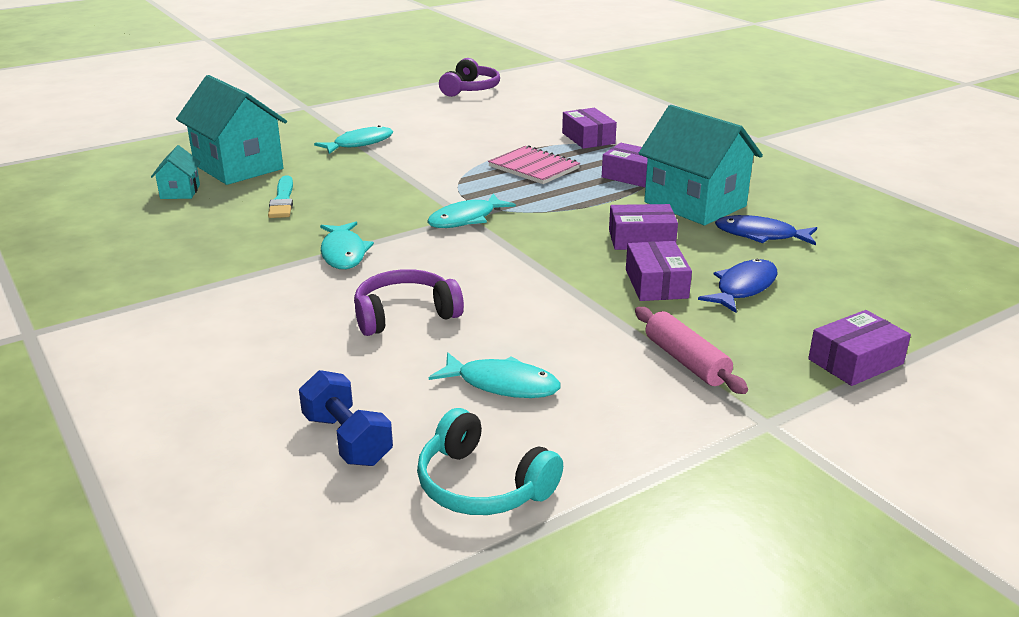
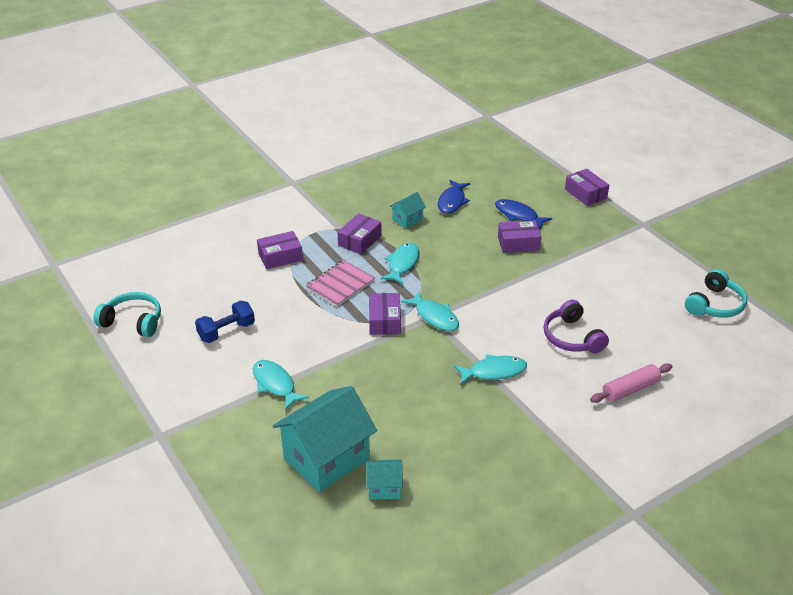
camera: 90 degrees left, 10 degrees up
turquoise brush [268,175,293,218] -> none
blue dumbbell [299,370,393,466] -> blue dumbbell moved to [195,300,255,343]
turquoise fish [429,352,561,398] -> turquoise fish moved to [380,243,420,284]
purple headphones [439,58,500,97] -> turquoise headphones [94,292,161,337]
purple box [609,204,678,250] -> purple box moved to [369,293,401,335]
pink rolling pin [635,307,748,394] -> pink rolling pin moved to [590,363,672,403]
turquoise house [639,105,763,225] -> turquoise house [390,192,426,229], size x0.47

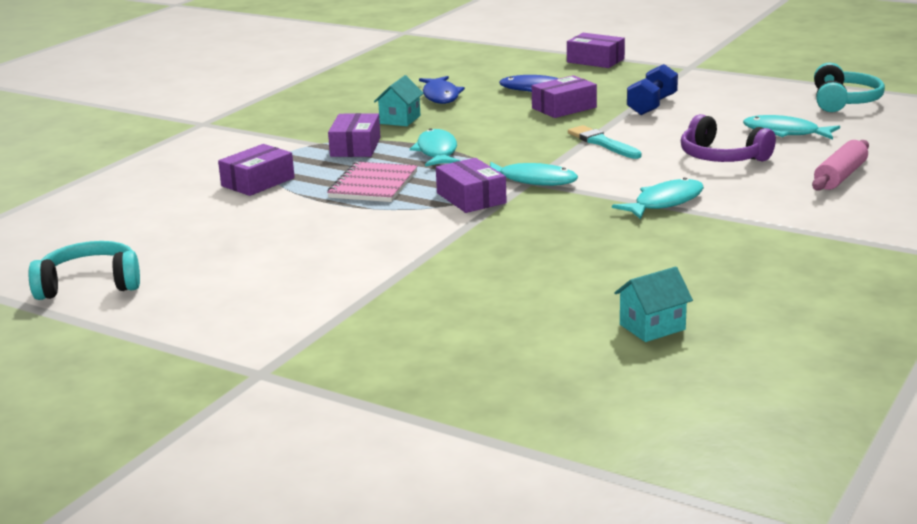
camera: 25 degrees left, 15 degrees down
blue dumbbell [195,300,255,343] -> blue dumbbell moved to [627,64,678,115]
turquoise fish [253,360,309,410] -> turquoise fish moved to [743,115,840,140]
turquoise house [273,386,377,492] -> none
none -> turquoise brush [568,125,642,159]

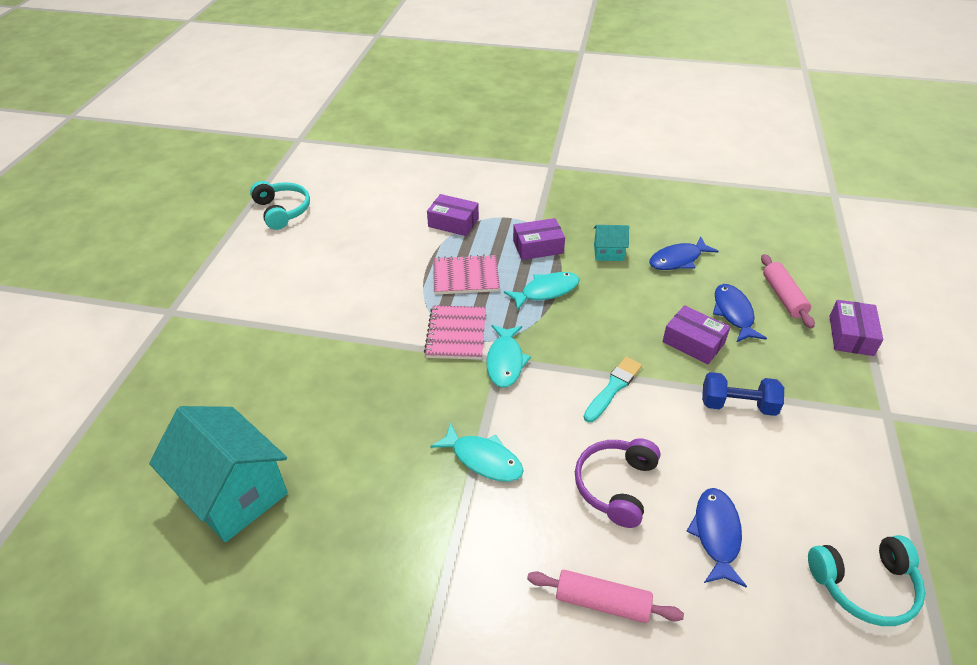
camera: 70 degrees right, 20 degrees up
purple box [436,158,507,213] -> pink notebook [424,305,486,360]
turquoise house [614,267,693,342] -> turquoise house [149,406,288,542], size x2.13
turquoise fish [743,115,840,140] -> blue fish [687,488,747,587]
none -> pink rolling pin [761,254,815,328]

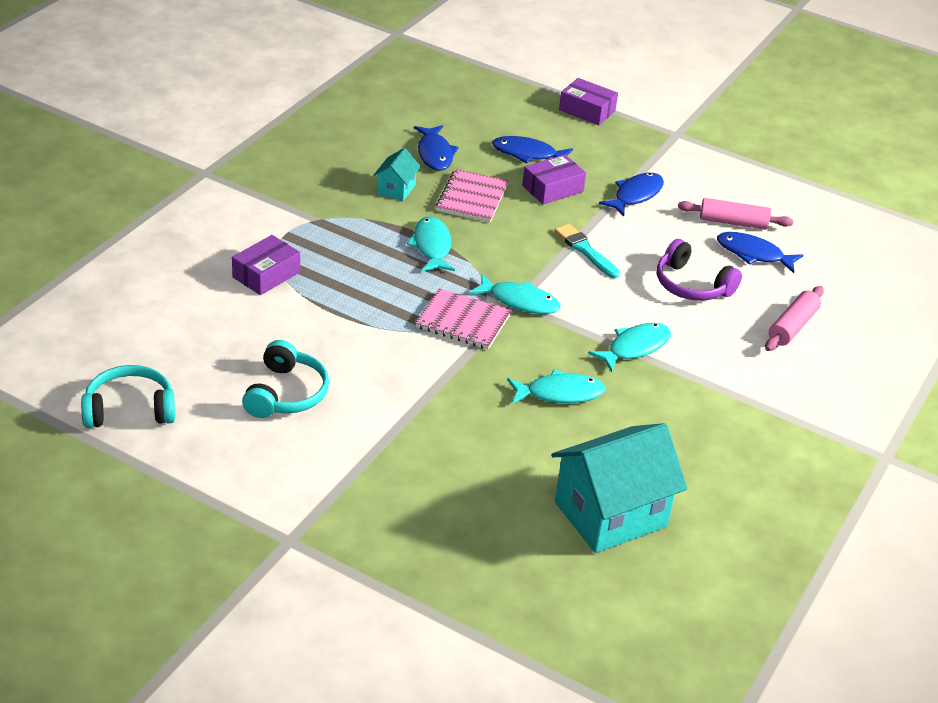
camera: 75 degrees left, 5 degrees down
pink notebook [433,254,500,294] -> pink notebook moved to [436,169,509,222]
purple box [513,218,565,260] -> none
blue dumbbell [702,372,784,416] -> blue fish [599,173,664,216]
pink rolling pin [761,254,815,328] -> pink rolling pin moved to [678,198,793,230]
turquoise headphones [808,535,925,626] -> turquoise headphones moved to [242,340,329,418]
none -> turquoise fish [507,369,606,404]

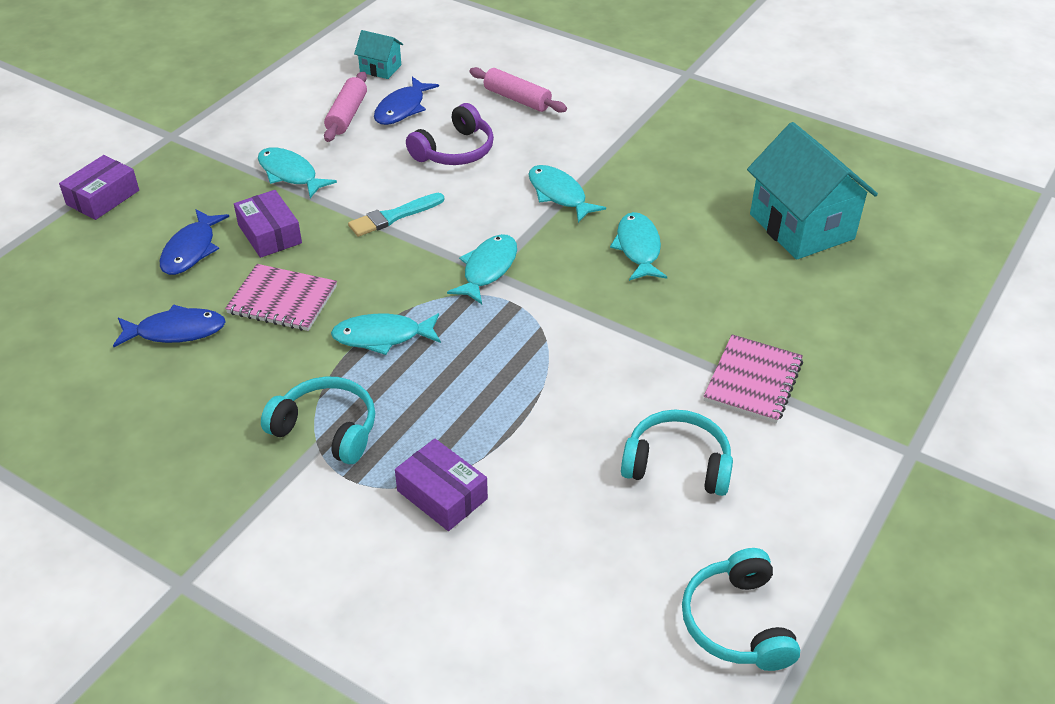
camera: 85 degrees left, 5 degrees up
turquoise house [373,148,421,201] -> turquoise house moved to [354,30,403,79]
pink notebook [415,288,511,349] -> pink notebook moved to [704,334,803,423]
blue fish [599,173,664,216] -> turquoise fish [258,147,337,198]
none -> turquoise headphones [261,376,375,464]

